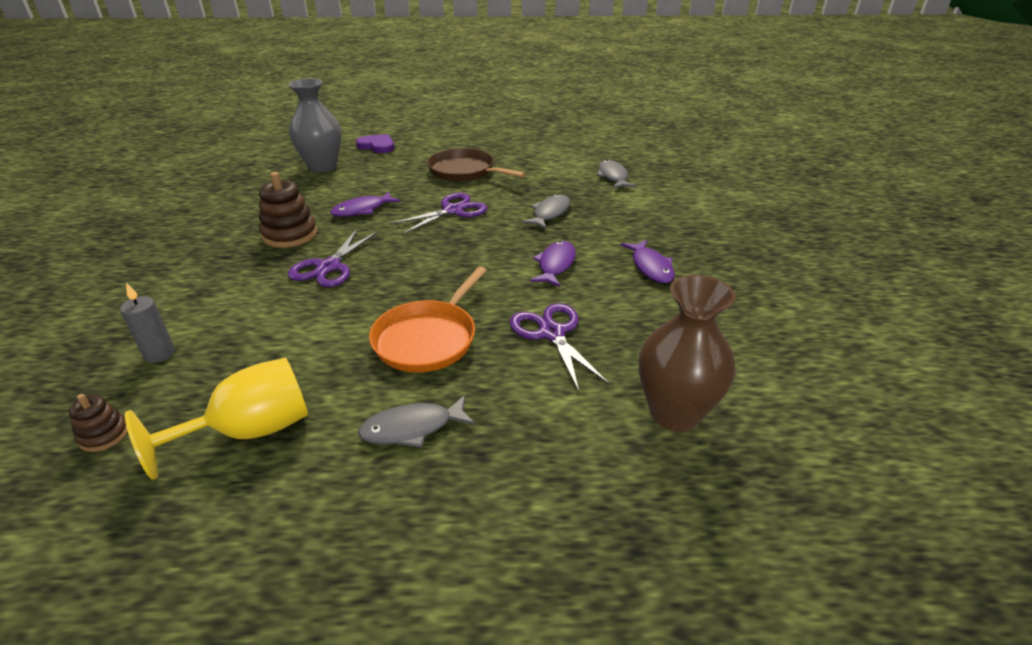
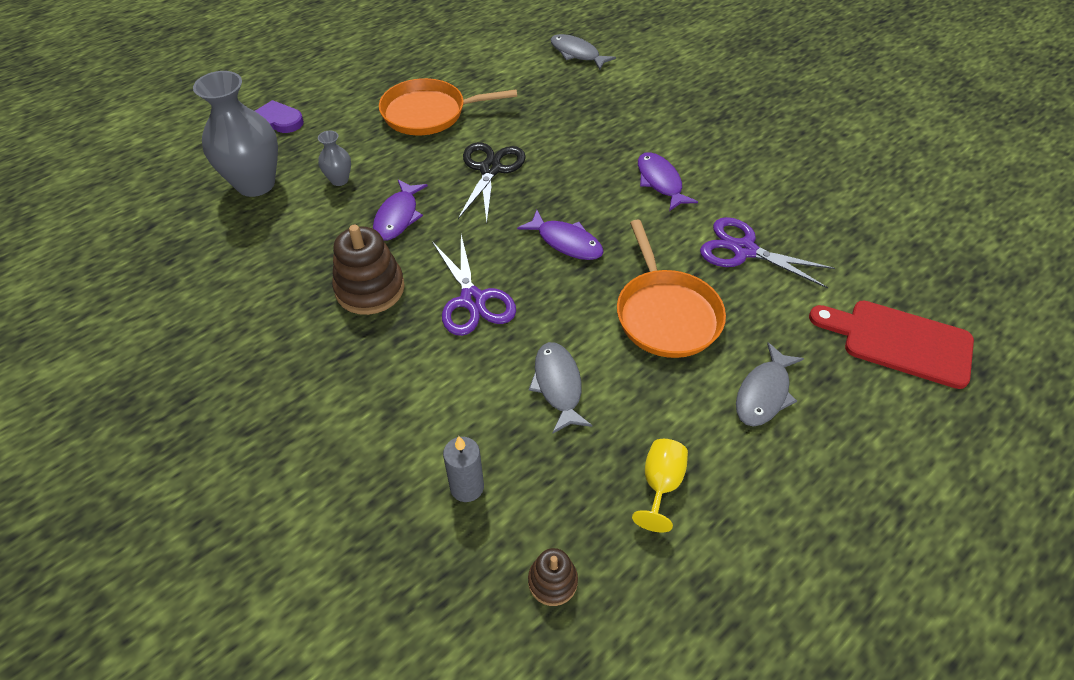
camera: 40 degrees left, 15 degrees up
yellow goblet [125,358,308,480] -> yellow goblet [632,439,688,533], size x0.57
purple scissors [389,193,488,235] -> black scissors [458,142,526,222]
brown pan [427,148,526,182] -> orange pan [379,78,517,135]
grey fish [522,194,570,229] -> grey fish moved to [529,342,592,434]
purple fish [621,240,675,283] -> purple fish moved to [517,210,604,260]
brown vase [639,275,736,432] -> none
none -> grey vase [318,131,351,186]
none -> red cutting board [809,301,974,389]

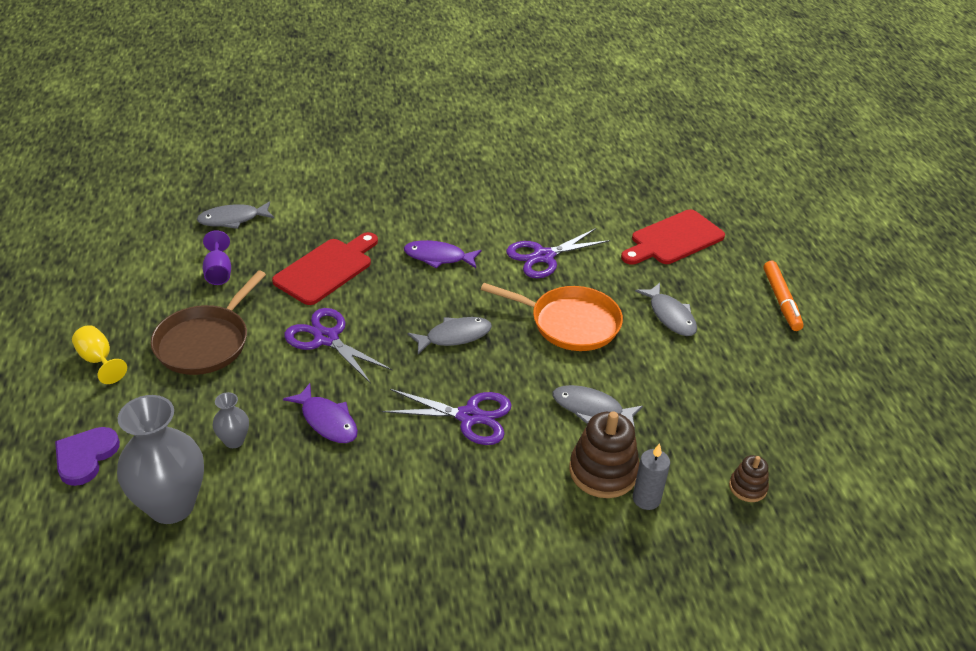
camera: 60 degrees left, 10 degrees down
brown stacking toy [332,225,405,315] -> brown stacking toy moved to [569,412,639,498]
orange pan [379,78,517,135] -> brown pan [151,271,266,375]
black scissors [458,142,526,222] -> purple scissors [284,308,392,384]
purple fish [517,210,604,260] -> grey fish [408,317,492,354]
yellow goblet [632,439,688,533] -> yellow goblet moved to [72,325,127,384]
none -> purple goblet [203,230,231,285]
none -> red cutting board [272,232,378,305]
none -> orange marker [763,261,804,331]

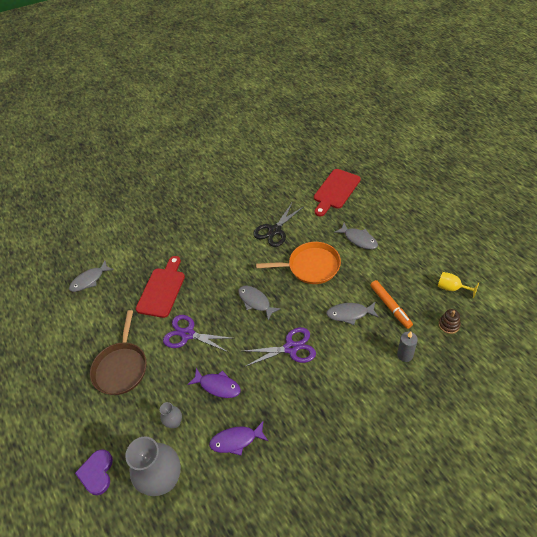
camera: 15 degrees left, 10 degrees up
yellow goblet [72,325,127,384] -> yellow goblet moved to [437,272,479,299]
purple goblet [203,230,231,285] -> none
purple fish [404,240,481,268] -> purple fish moved to [209,422,268,455]
grey fish [408,317,492,354] -> grey fish turned 90 degrees counterclockwise [238,286,281,321]
purple scissors [506,228,611,278] -> black scissors [253,201,304,247]
brown stacking toy [569,412,639,498] -> none
orange marker [763,261,804,331] -> orange marker moved to [370,280,413,329]

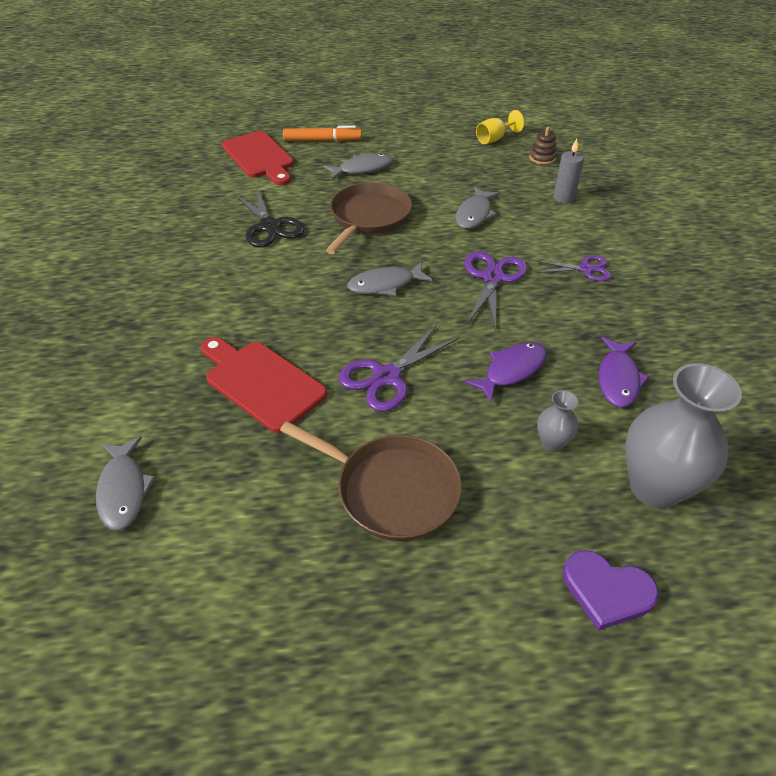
camera: 70 degrees left, 5 degrees down
orange pan [256,242,341,284] -> brown pan [326,182,412,254]
orange marker [370,280,413,329] -> orange marker moved to [283,125,362,141]
none -> purple scissors [536,255,611,281]

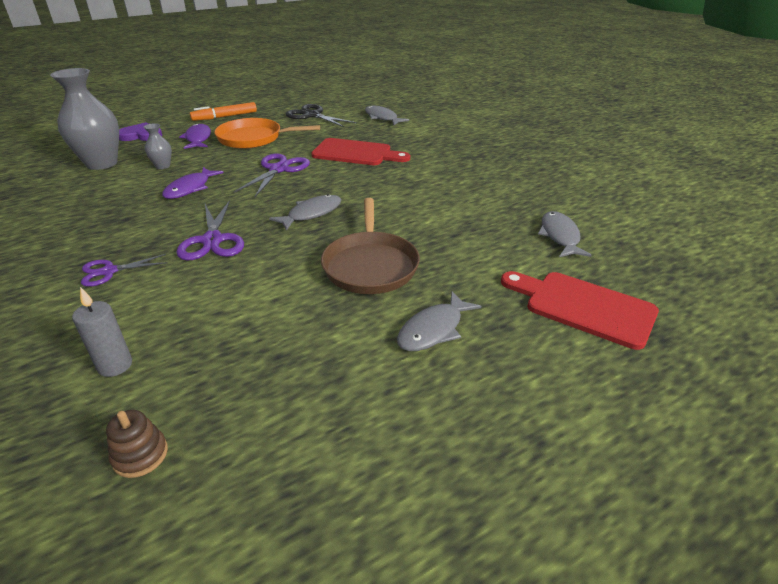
camera: 155 degrees right, 10 degrees down
black scissors [234,188,304,247] -> black scissors moved to [285,104,357,127]
brown pan [280,421,462,541] -> orange pan [214,118,320,149]
orange marker [283,125,362,141] -> orange marker moved to [190,102,257,121]
grey fish [455,187,500,229] -> grey fish moved to [538,211,592,257]
yellow goblet [476,110,524,144] -> none
purple fish [599,337,649,407] -> purple fish moved to [179,123,211,149]

